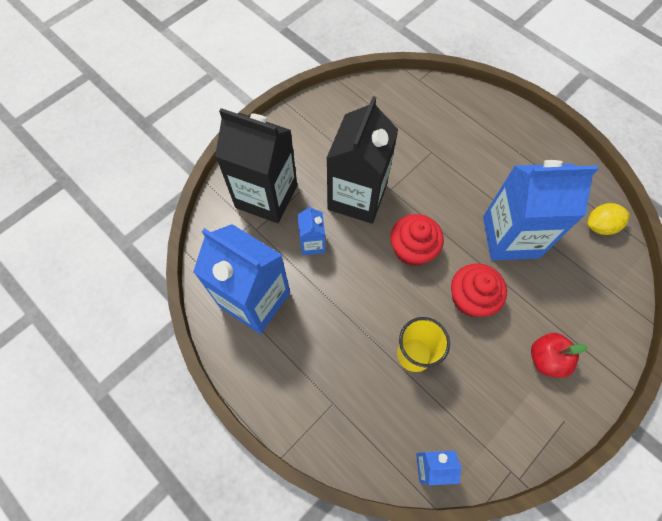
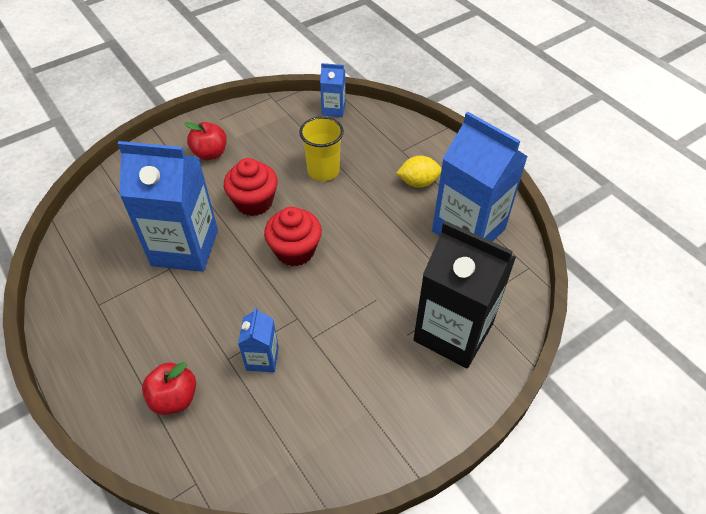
camera: 170 degrees left, 15 degrees down
blue carton [298,205,325,255] -> blue carton moved to [238,307,279,372]
black carton [326,96,398,224] -> none
yellow lemon [587,203,630,235] -> yellow lemon moved to [396,156,442,188]
none -> red apple [142,362,196,415]

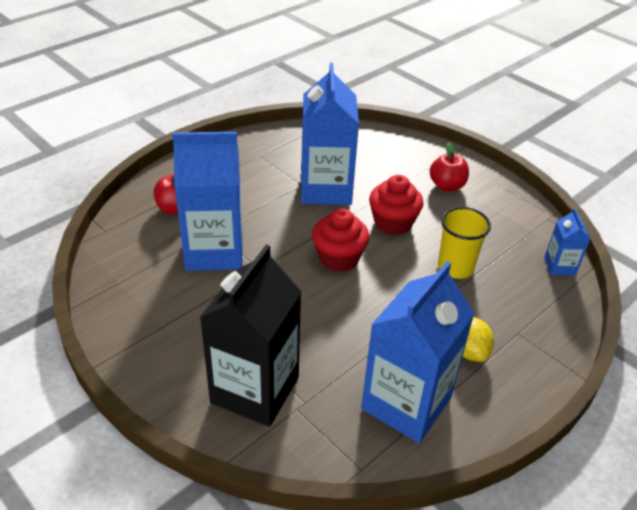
camera: 80 degrees right, 10 degrees down
blue carton [238,307,279,372] -> blue carton [172,132,243,271], size x2.14

